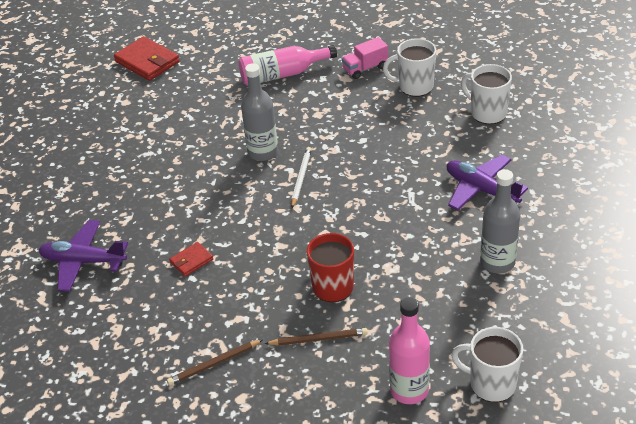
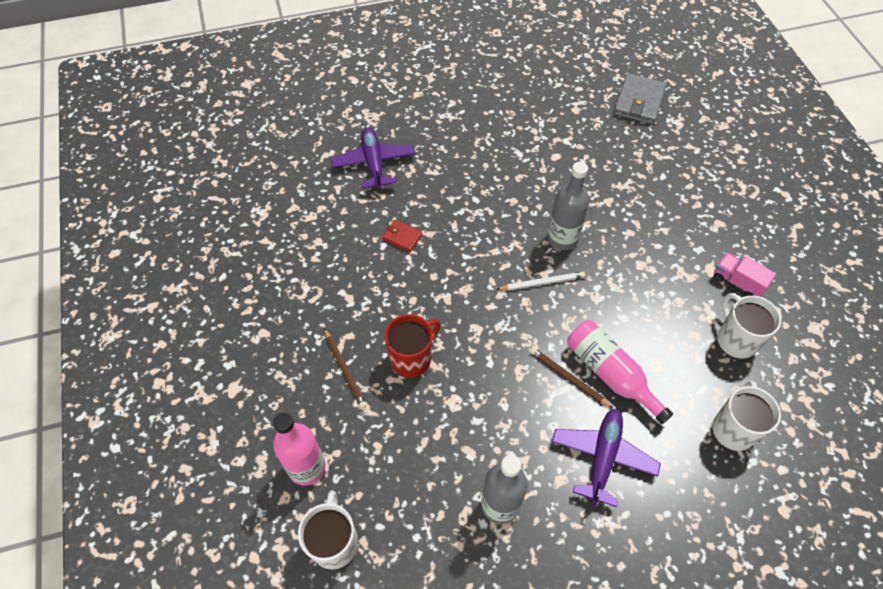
camera: 65 degrees right, 15 degrees up
red wallet [114,36,180,81] -> grey wallet [613,73,667,125]
brown pencil [167,339,263,385] -> brown pencil moved to [530,348,613,408]
pink bottle [239,45,337,86] -> pink bottle moved to [567,320,673,424]

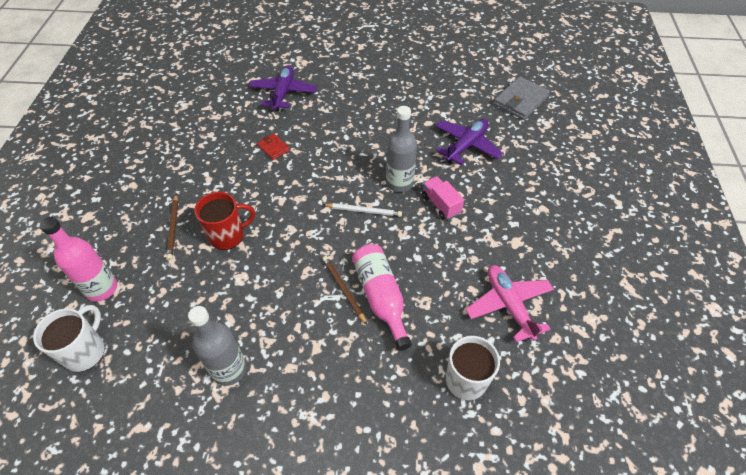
camera: 20 degrees right, 5 degrees down
purple plane [552,409,661,507] -> purple plane moved to [435,119,503,165]
pink truck [713,252,776,297] -> pink truck moved to [422,176,464,219]
white mug [717,293,781,359] -> pink plane [466,265,554,343]

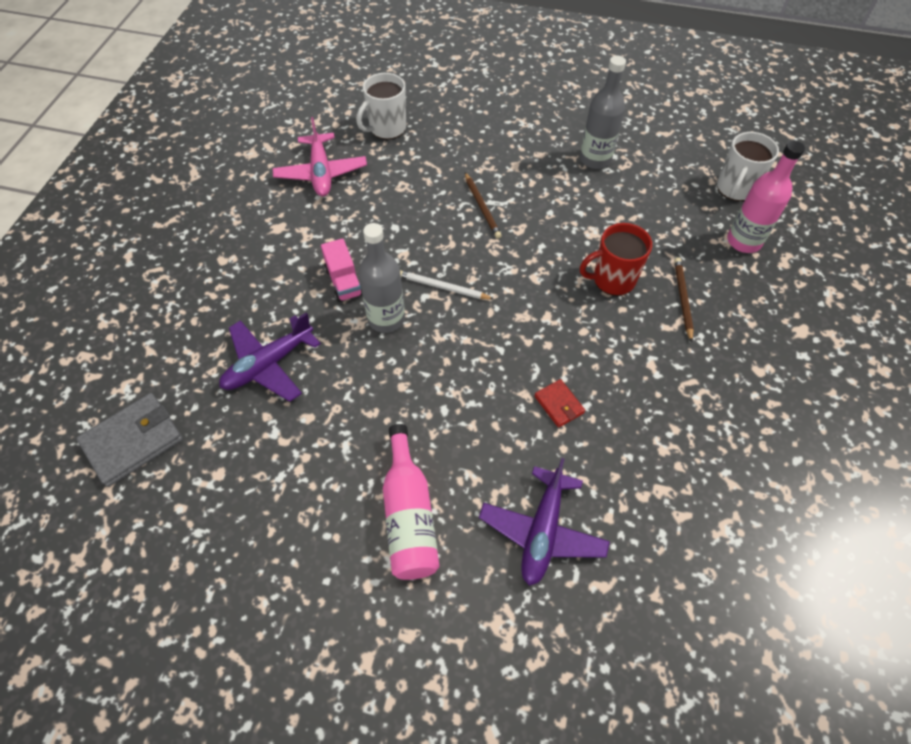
camera: 170 degrees left, 5 degrees up
pink bottle [352,244,412,351] -> pink bottle moved to [383,424,440,580]

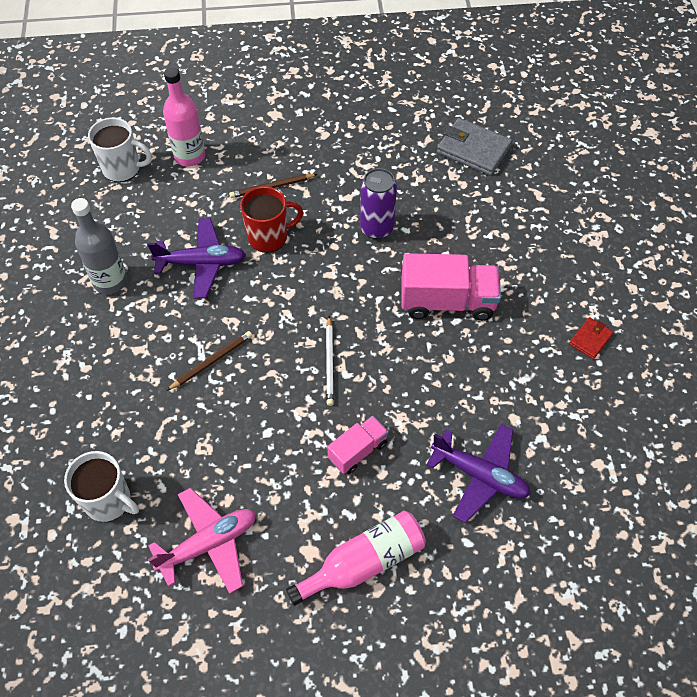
camera: 110 degrees left, 0 degrees up
grey wallet [76,393,183,487] -> grey wallet moved to [437,118,512,176]
grey bottle [359,223,405,333] -> none
pink bottle [383,424,440,580] -> pink bottle moved to [286,511,426,606]
purple plane [479,458,610,586] -> purple plane moved to [148,218,246,299]
red wallet [534,379,585,428] -> red wallet moved to [569,317,614,359]
red mug [580,223,652,296] -> red mug turned 75 degrees counterclockwise [240,186,303,253]
none -> purple can [360,168,397,239]
none -> pink truck [401,253,501,321]

